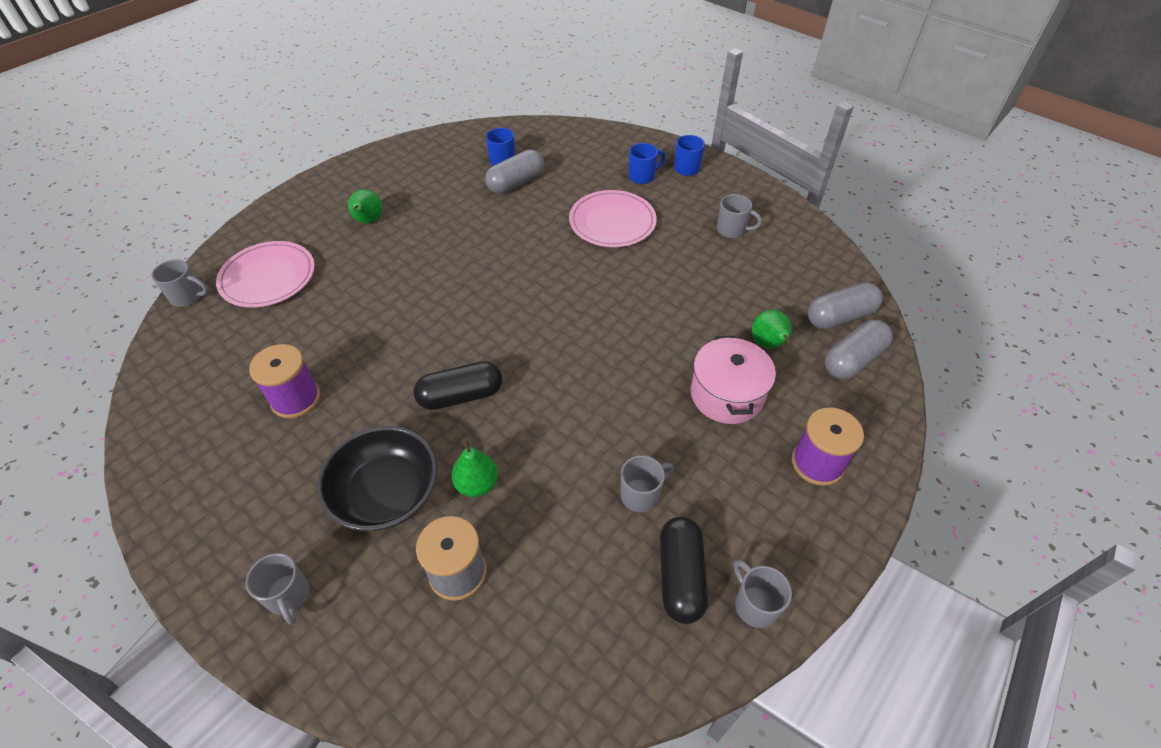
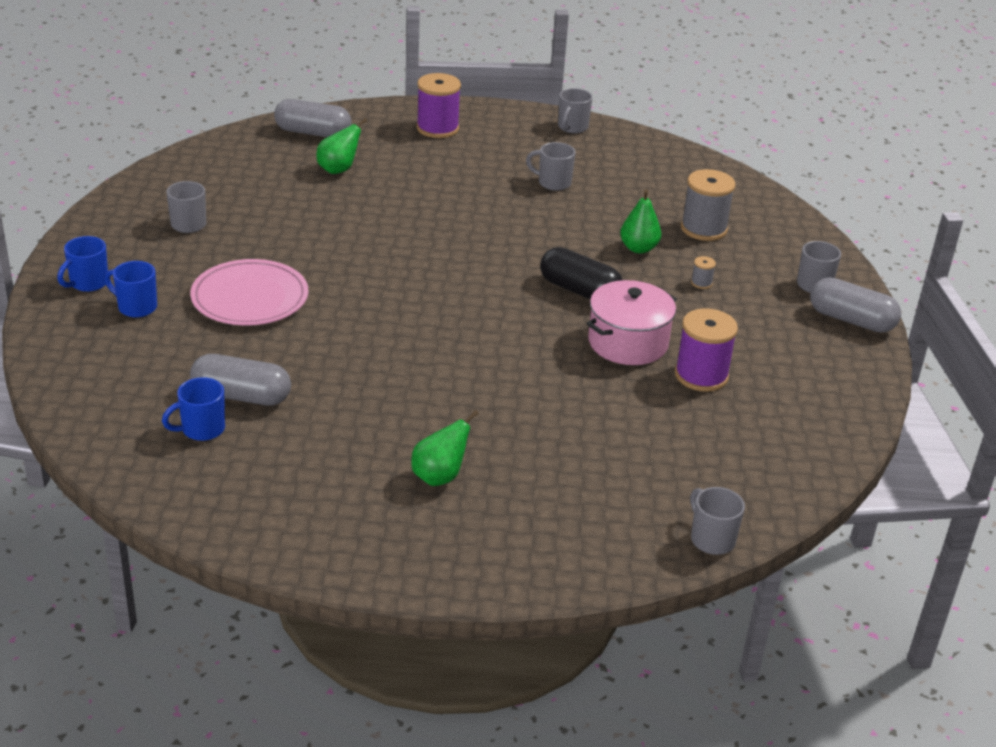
camera: 130 degrees left, 15 degrees down
pink plate [216,241,315,308] -> none
black bowl [317,426,438,531] -> grey spool [691,256,716,289]
black capsule [660,517,708,624] -> none
pink pot [691,336,776,424] -> pink pot moved to [586,280,677,365]
grey capsule [808,282,883,329] -> grey capsule moved to [810,277,901,333]

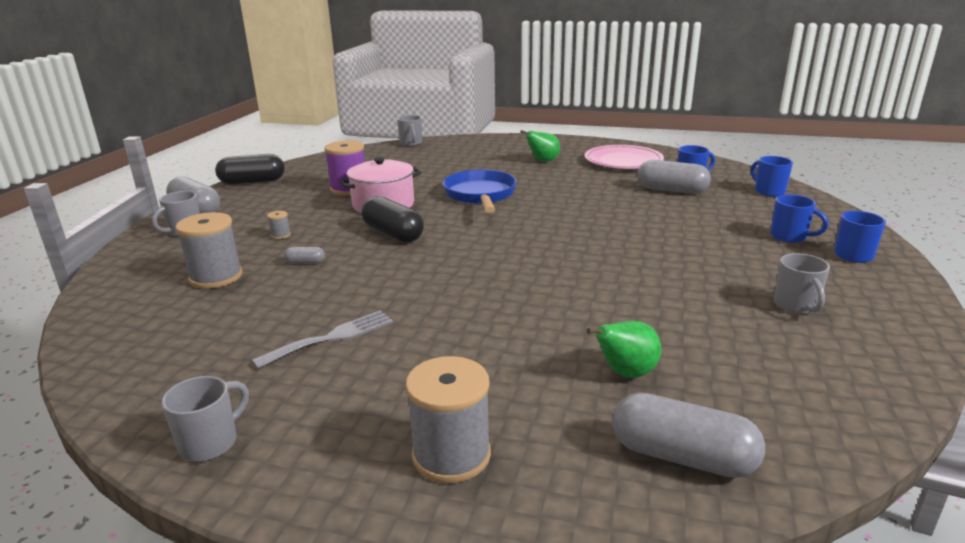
camera: 165 degrees left, 10 degrees down
pink plate [190,259,308,326] -> pink plate moved to [585,145,664,169]
purple spool [416,73,461,138] -> grey spool [405,356,491,483]
grey mug [526,142,576,191] -> grey fork [252,311,393,369]
green pear [620,189,661,254] -> grey capsule [284,247,325,264]
none -> black capsule [215,154,285,184]
none -> blue pan [443,170,517,213]
none -> blue mug [751,156,793,197]

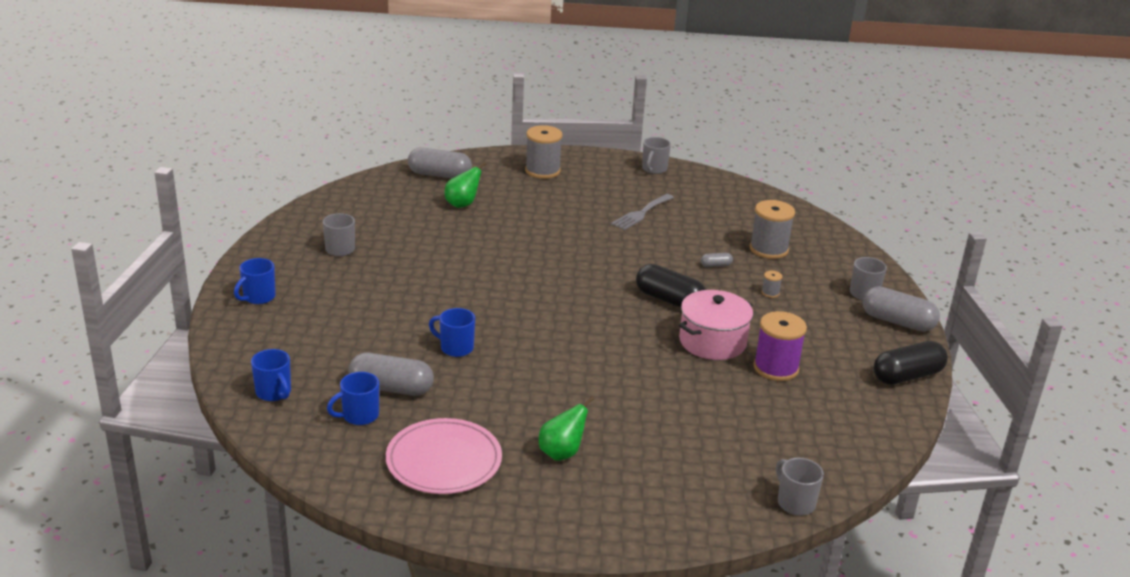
camera: 165 degrees right, 5 degrees up
blue pan [443,170,517,213] -> none
blue mug [771,194,829,243] -> blue mug moved to [429,308,475,357]

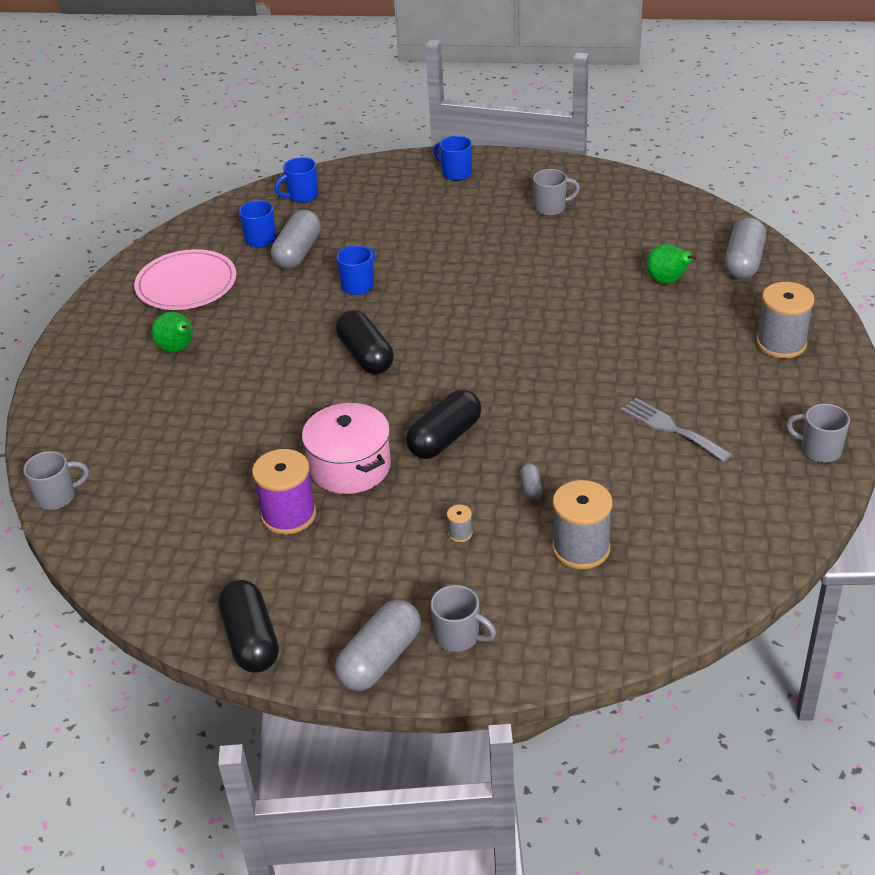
camera: 100 degrees right, 10 degrees up
none -> black capsule [336,310,394,374]

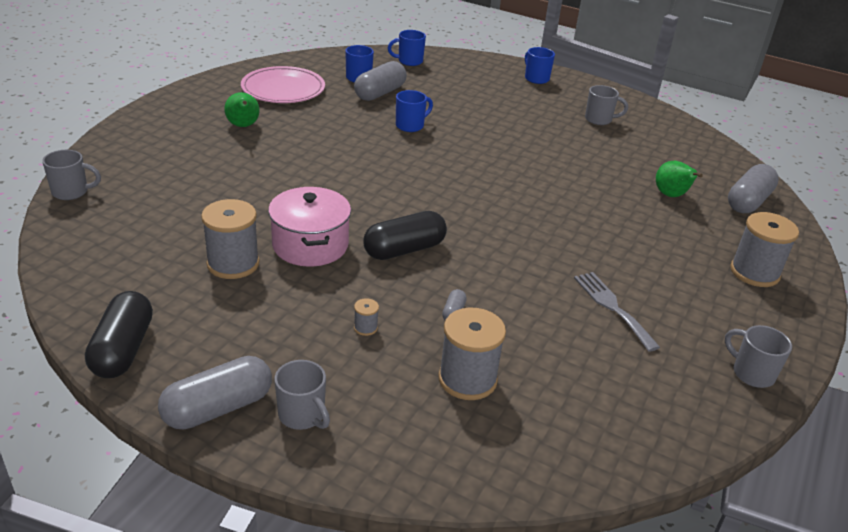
camera: 15 degrees right, 5 degrees down
purple spool [252,449,316,534] -> grey spool [201,199,260,279]
black capsule [336,310,394,374] -> none

